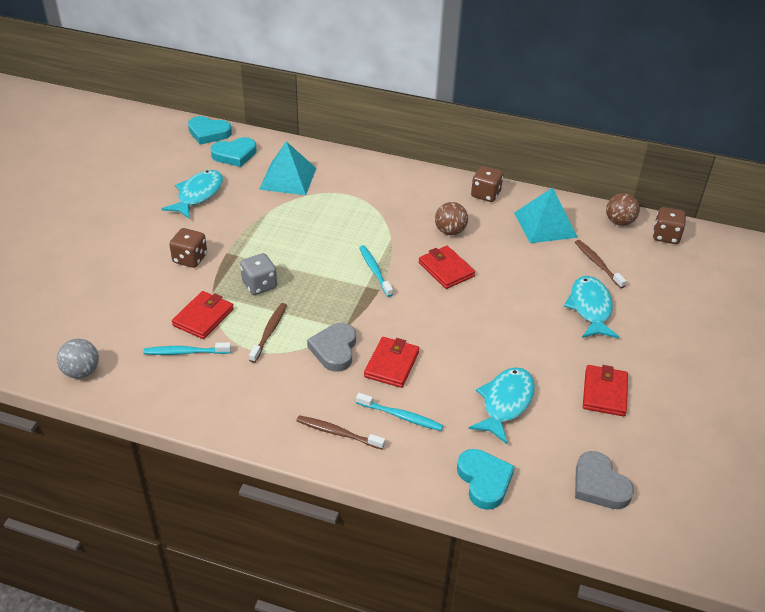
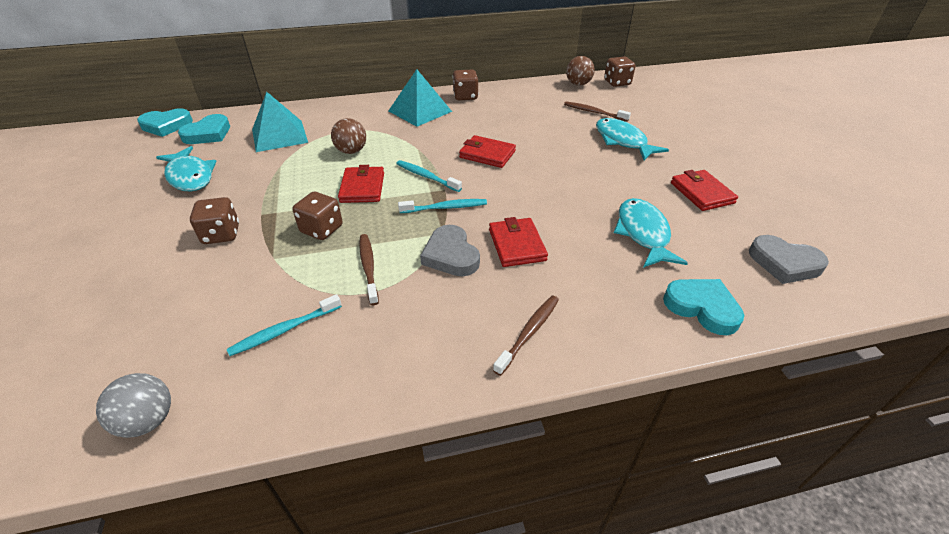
camera: 30 degrees left, 0 degrees up
turquoise fish [162,170,223,219] -> turquoise fish turned 150 degrees clockwise [156,146,217,191]
red wallet [172,291,234,339] -> red wallet moved to [338,165,384,203]
grey dice [240,253,277,295] -> brown dice [292,192,343,240]
brown toothbrush [296,415,385,450] -> brown toothbrush turned 135 degrees clockwise [493,296,559,376]
turquoise toothbrush [356,393,443,431] -> turquoise toothbrush moved to [398,199,487,213]
brown ball [435,202,468,235] -> brown ball moved to [331,118,366,154]
turquoise pyramid [514,187,578,243] -> turquoise pyramid moved to [388,69,452,127]

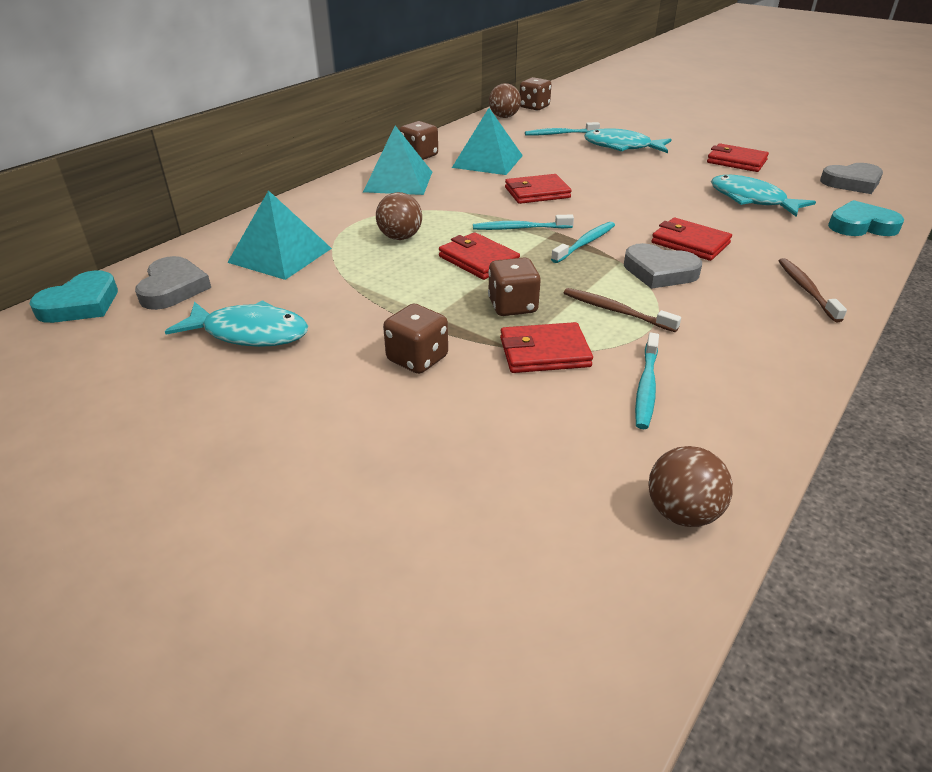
camera: 40 degrees left, 5 degrees down
grey ball [96,373,171,438] -> brown ball [648,446,733,527]
turquoise heart [178,114,230,144] -> grey heart [135,256,211,310]
brown toothbrush [564,101,631,122] -> turquoise toothbrush [525,122,600,136]
none -> turquoise pyramid [452,108,523,175]
none -> red wallet [500,322,593,373]

